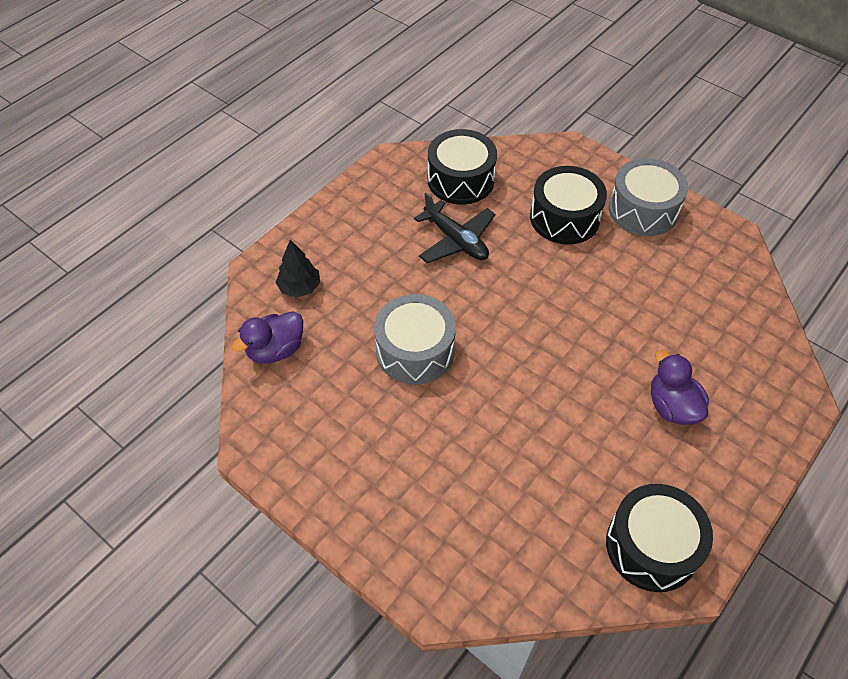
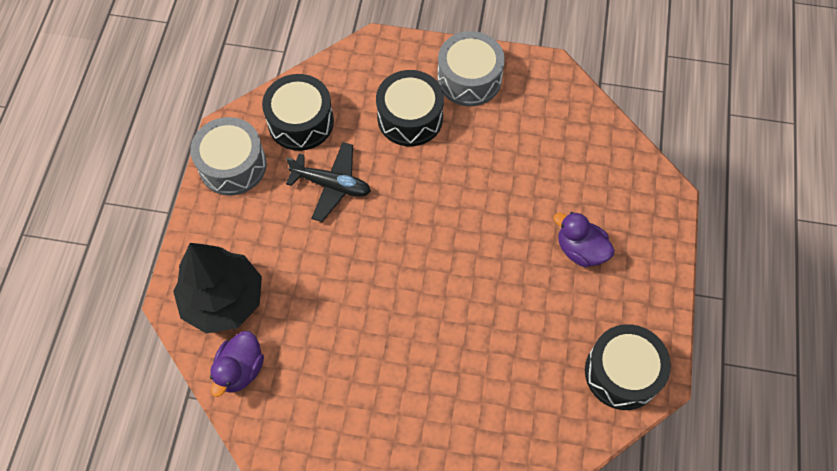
camera: 30 degrees left, 10 degrees up
black tree [275,240,320,298] -> black tree [173,243,262,333], size x2.01
grey drum [374,294,456,385] -> grey drum moved to [190,117,267,196]

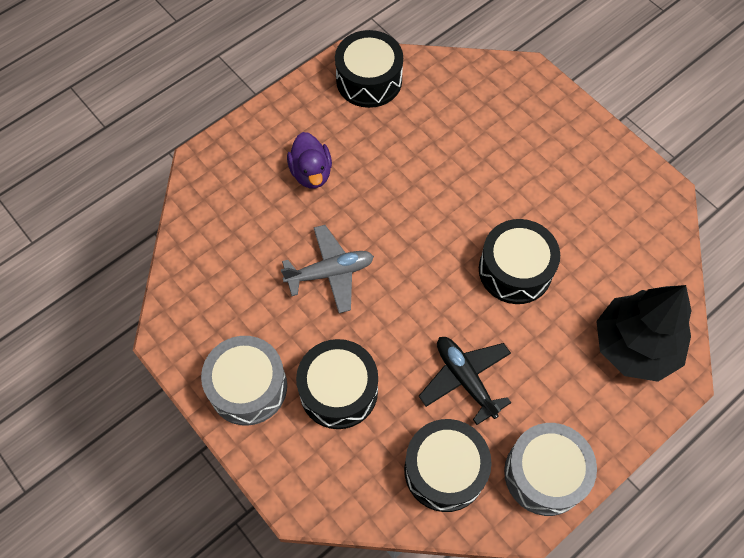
camera: 140 degrees left, 0 degrees up
purple duck [210,331,264,397] -> none
none -> grey plane [281,225,374,313]
none -> black drum [479,219,560,304]

